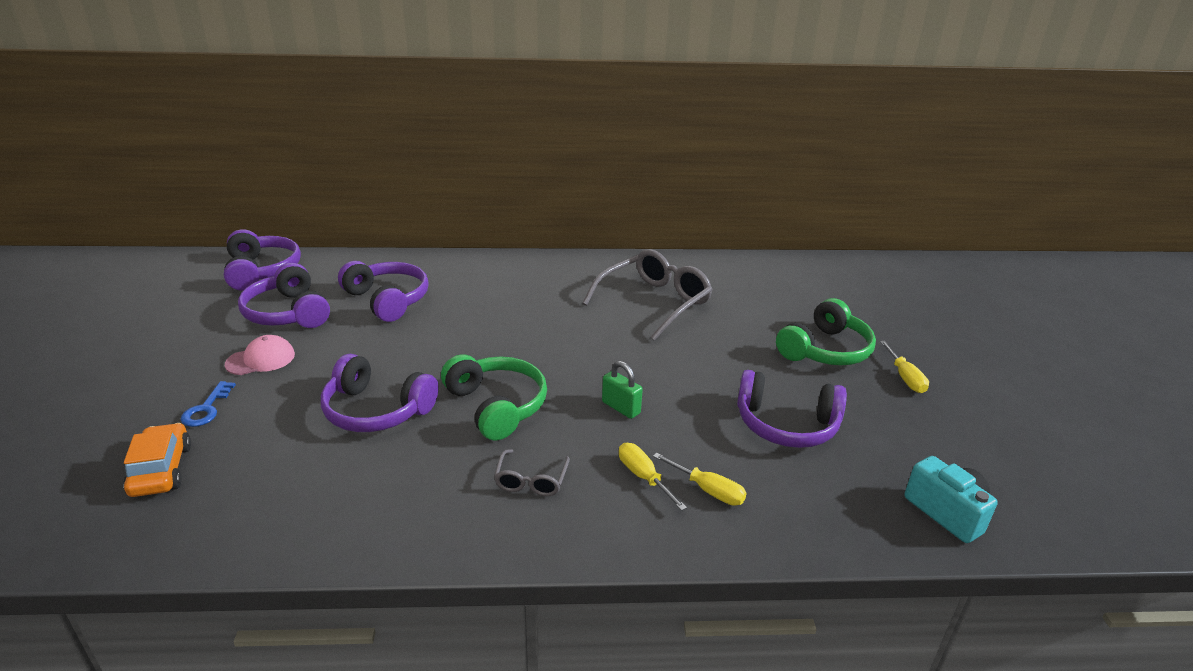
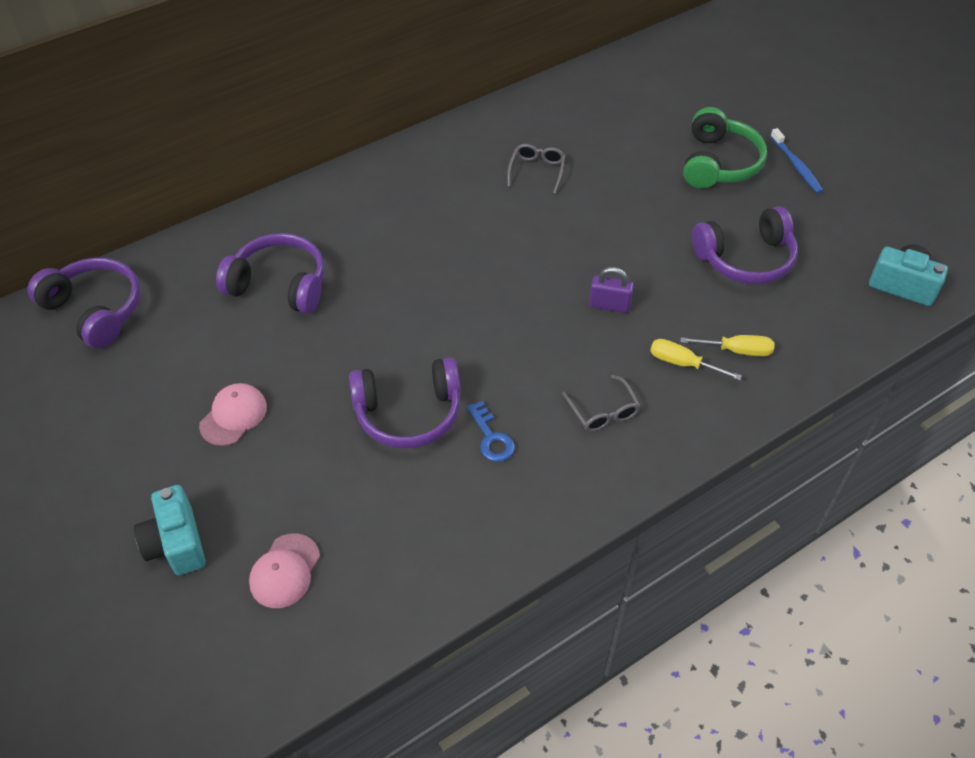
camera: 30 degrees left, 20 degrees up
orange car [123,423,191,497] -> pink cap [249,533,320,608]
blue key [181,381,236,427] -> blue key moved to [467,401,515,462]
purple headphones [238,263,330,328] -> none
green headphones [441,354,547,440] -> none
grey glasses [582,249,713,341] -> grey glasses [507,144,565,194], size x0.49
green padlock [602,361,643,419] -> purple padlock [589,267,634,313]
yellow screwdriver [880,341,929,393] -> blue toothbrush [770,128,823,193]
none -> turquoise camera [134,485,206,575]

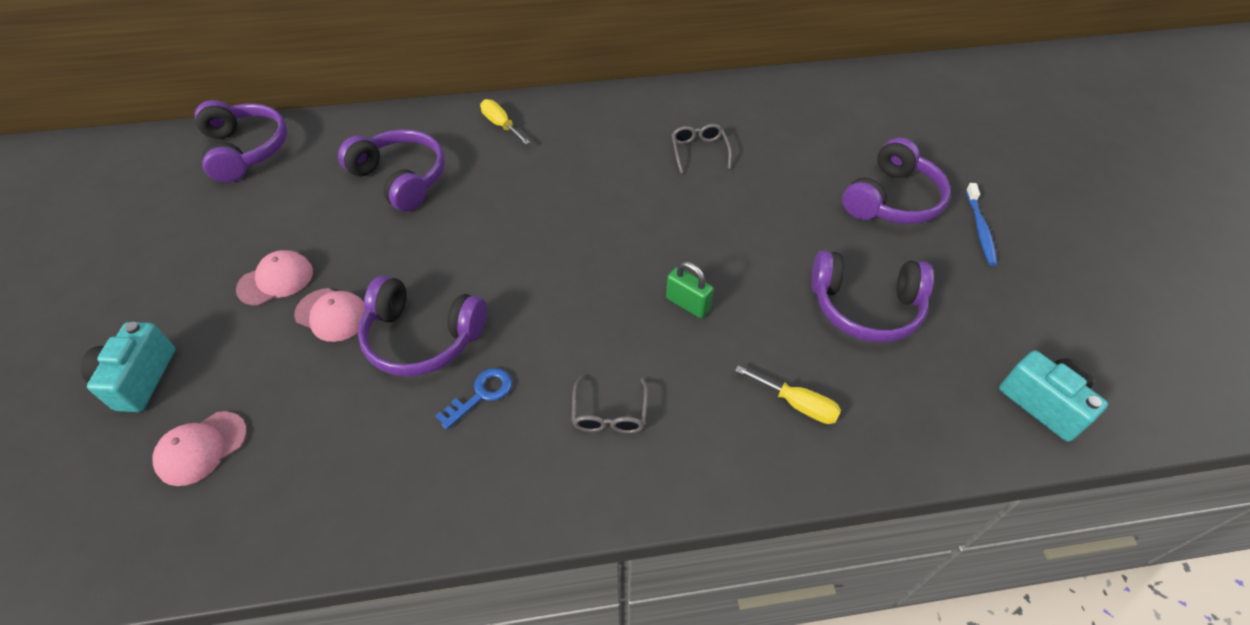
camera: 25 degrees right, 0 degrees up
blue key [467,401,515,462] -> blue key turned 135 degrees counterclockwise [435,368,512,430]
grey glasses [507,144,565,194] -> grey glasses turned 45 degrees counterclockwise [672,124,732,173]
purple padlock [589,267,634,313] -> green padlock [666,262,714,318]
yellow screwdriver [650,339,742,380] -> yellow screwdriver moved to [480,99,530,145]
green headphones [683,107,767,188] -> purple headphones [842,137,951,224]
none -> pink cap [294,288,365,342]

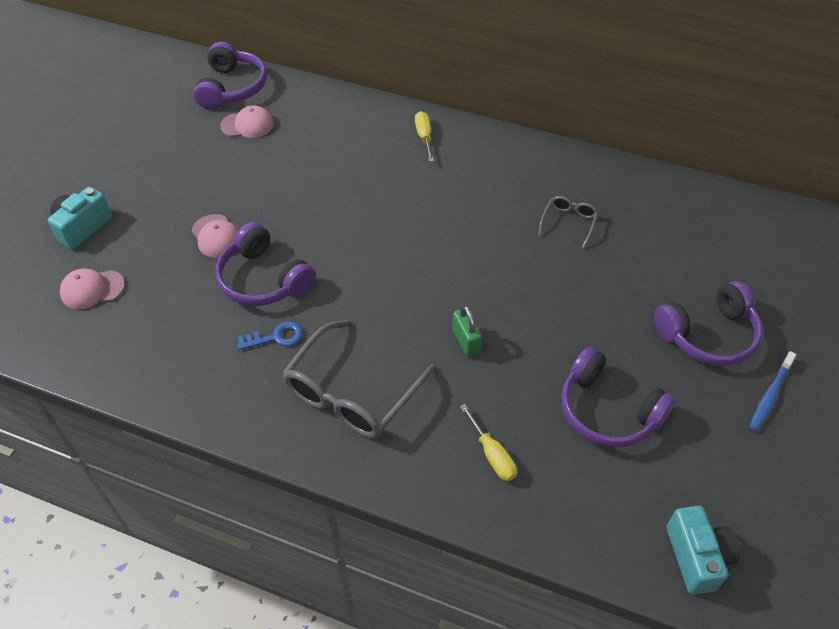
camera: 30 degrees right, 0 degrees up
pink cap [236,250,313,306] -> pink cap moved to [220,105,274,138]
purple headphones [338,129,445,212] -> none
grey glasses [572,376,648,433] -> grey glasses [282,320,435,438], size x2.06

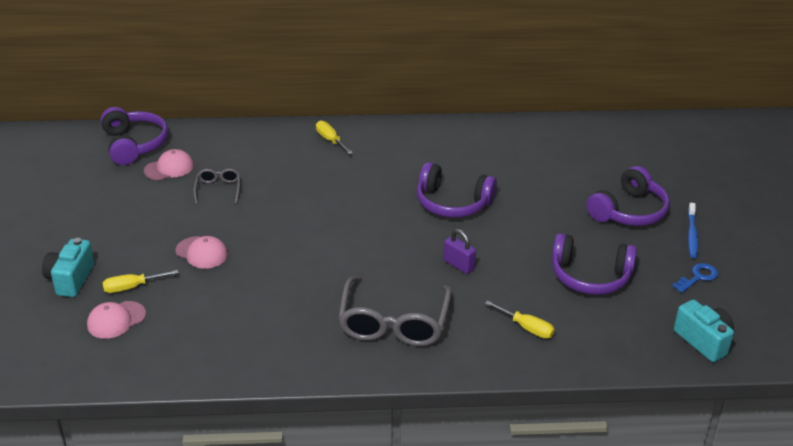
camera: 25 degrees left, 15 degrees down
purple headphones [215,222,316,306] -> purple headphones moved to [417,162,497,218]
blue key [237,322,303,350] -> blue key moved to [672,263,718,293]
green padlock [452,305,482,357] -> purple padlock [443,229,476,274]
grey glasses [538,196,598,248] -> grey glasses moved to [194,168,240,204]
none -> yellow screwdriver [102,270,178,293]

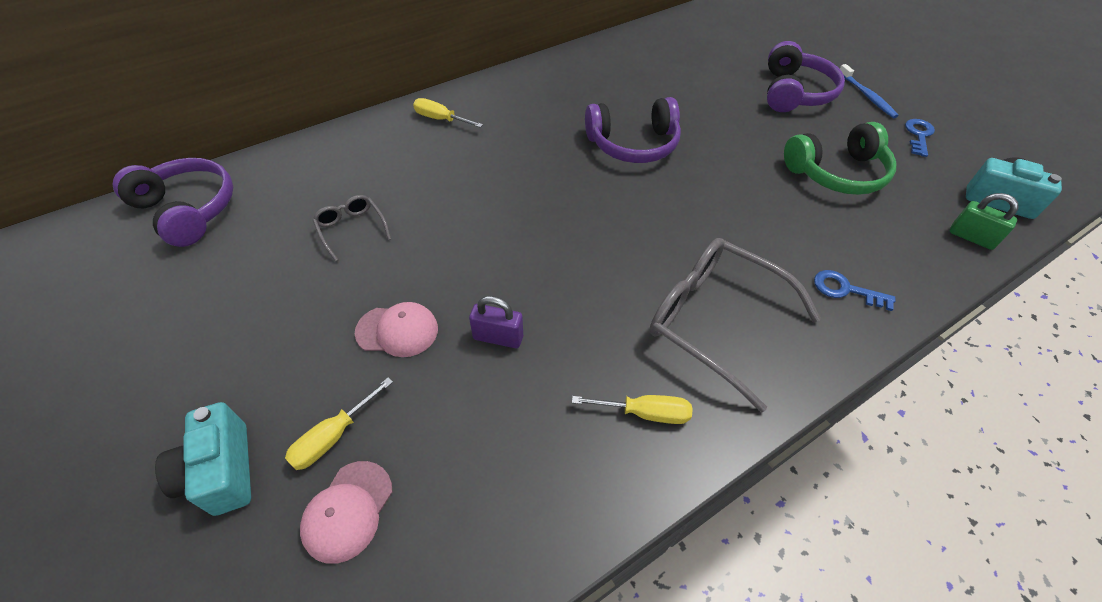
camera: 30 degrees left, 15 degrees up
pink cap [144,149,194,180] -> none
grey glasses [338,276,451,346] -> grey glasses turned 150 degrees clockwise [650,238,821,412]
purple padlock [443,229,476,274] -> purple padlock moved to [469,296,523,348]
yellow screwdriver [485,301,555,339] -> yellow screwdriver moved to [572,395,693,424]
purple headphones [551,233,637,295] -> green headphones [784,122,896,195]
none -> blue key [814,270,895,311]
none -> green padlock [950,193,1019,250]

